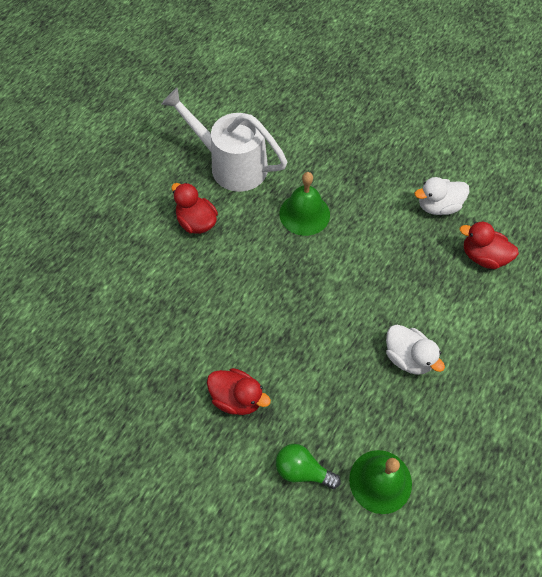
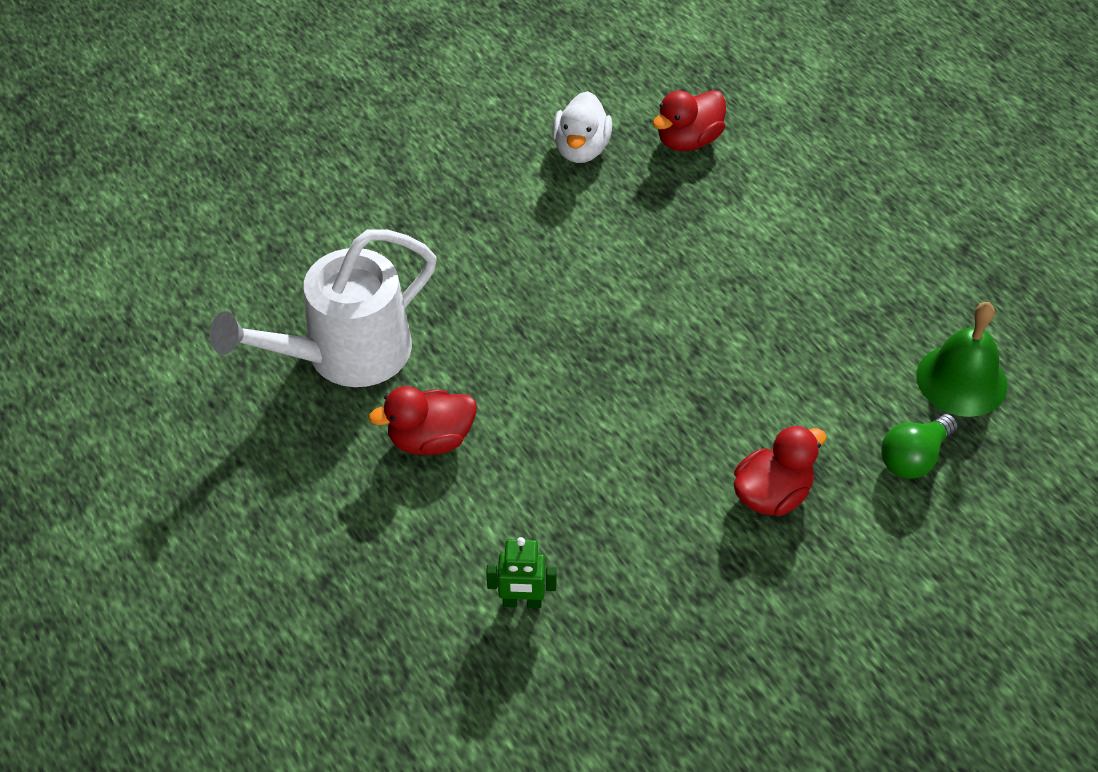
camera: 65 degrees left, 10 degrees down
green bell [280,172,330,236] -> none
white duck [386,325,445,375] -> none
none -> green robot [486,537,557,608]

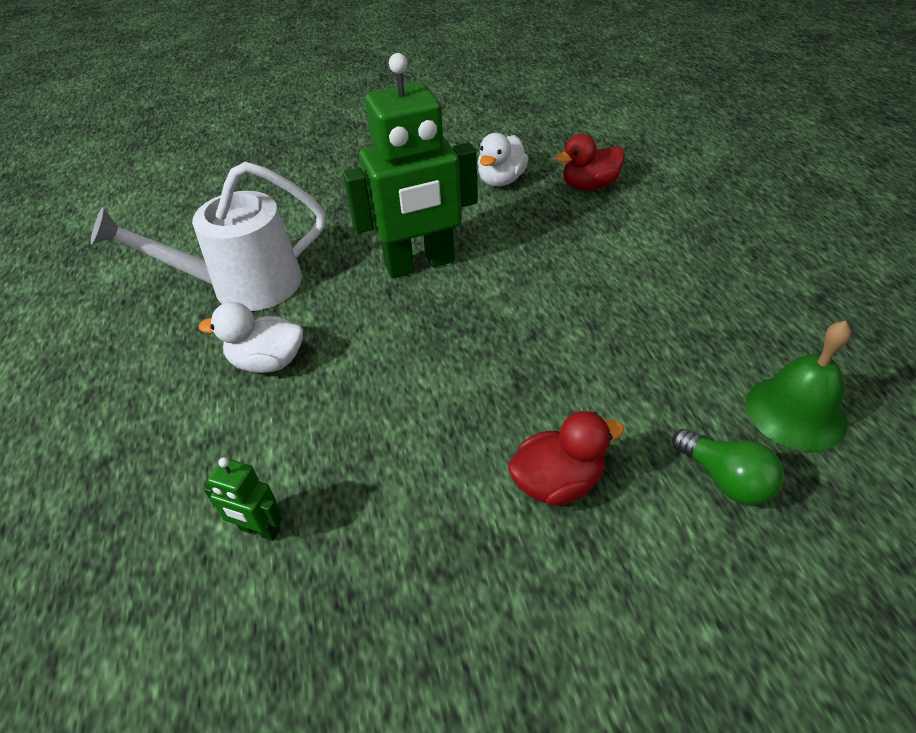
camera: 20 degrees right, 5 degrees down
red duck [368,386,476,455] -> white duck [199,302,303,373]
green light bulb [881,414,958,479] -> green light bulb turned 105 degrees counterclockwise [672,429,784,505]
none -> green robot [343,53,478,278]

